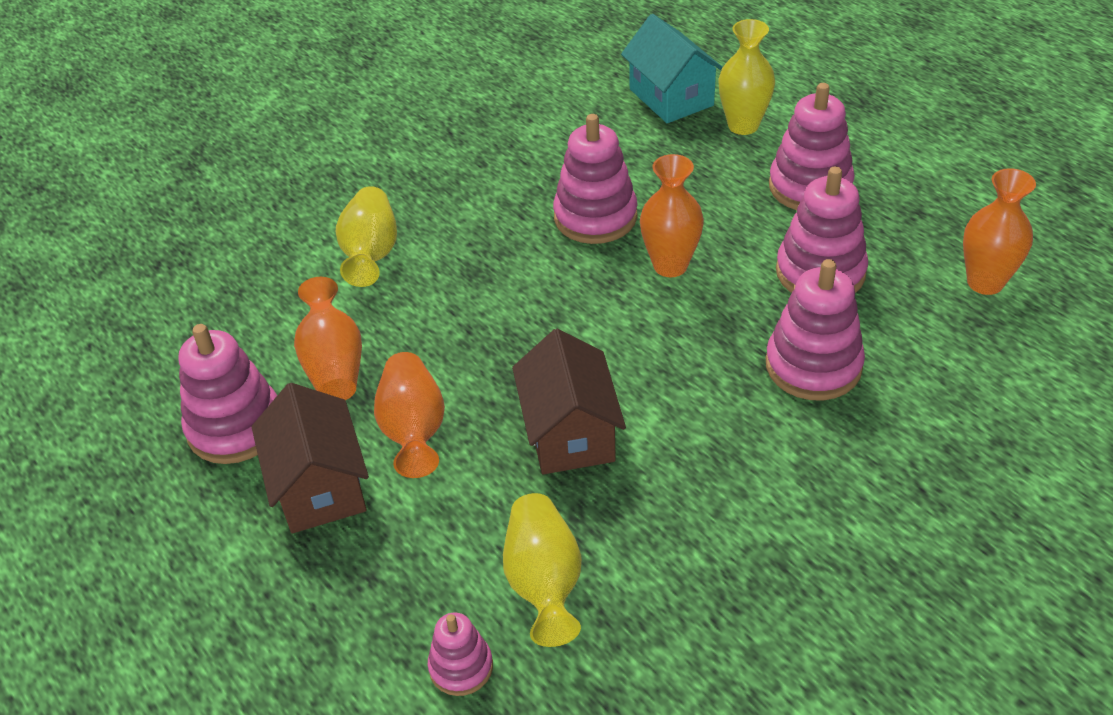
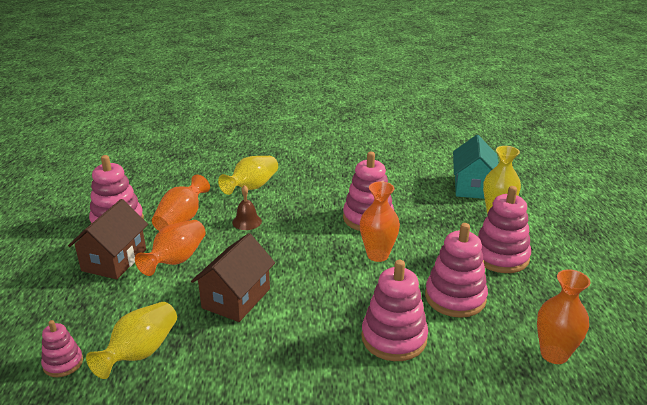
camera: 35 degrees right, 15 degrees down
none -> brown bell [232,185,262,230]

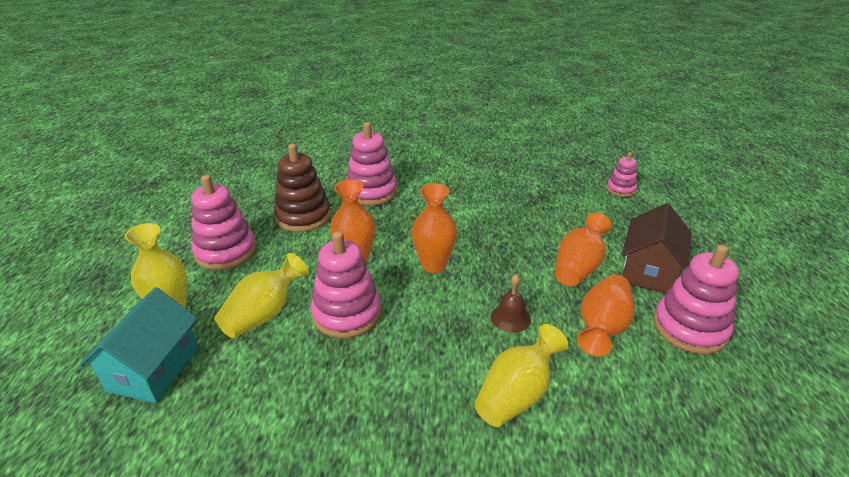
camera: 175 degrees left, 5 degrees up
yellow vase [86,302,177,379] -> yellow vase moved to [214,253,308,338]
brown house [191,233,275,322] -> none
pink stacking toy [425,223,488,318] -> brown stacking toy [274,144,331,232]
orange vase [537,269,590,364] -> orange vase moved to [412,183,457,273]

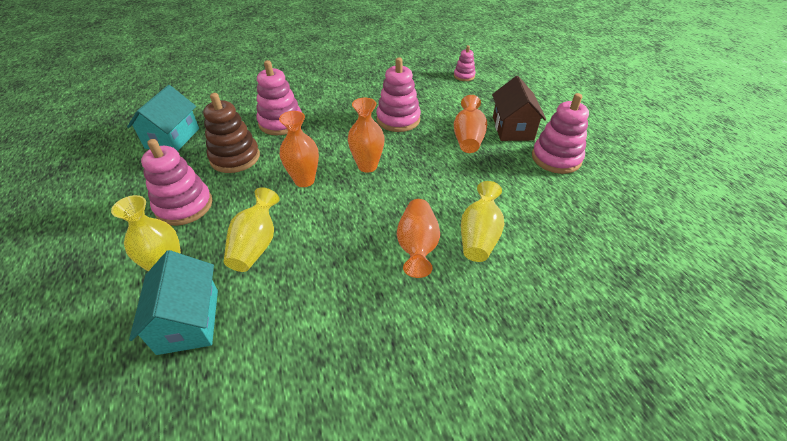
camera: 25 degrees left, 10 degrees up
pink stacking toy [311,231,381,338] -> pink stacking toy moved to [376,57,421,132]
brown bell [491,274,531,333] -> none
orange vase [577,275,634,356] -> orange vase moved to [397,199,440,278]
none -> turquoise house [127,85,199,151]

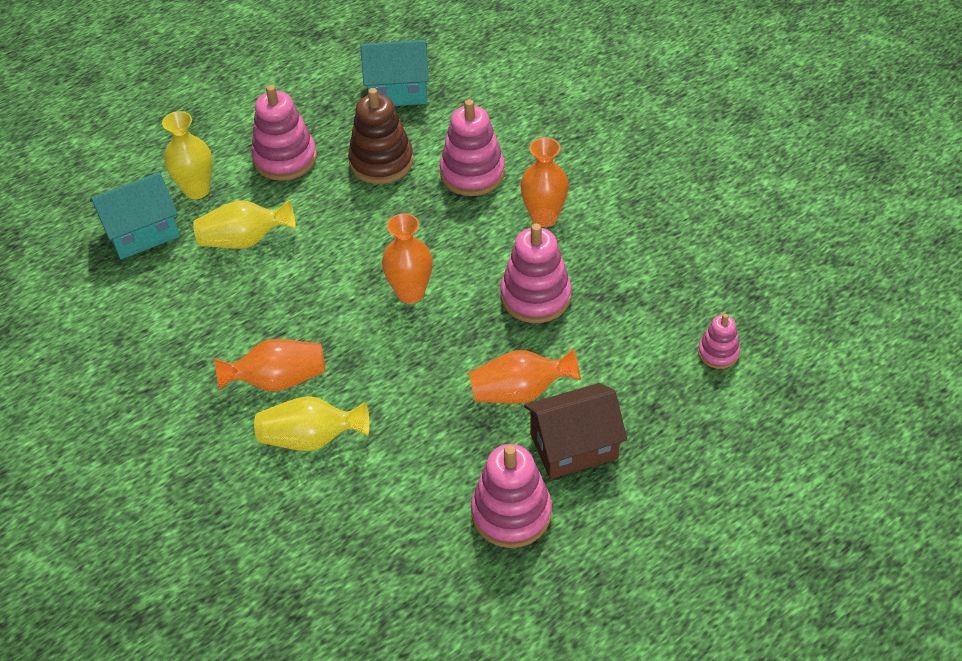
camera: 75 degrees right, 5 degrees up
orange vase [279,111,319,187] -> orange vase moved to [520,137,569,227]

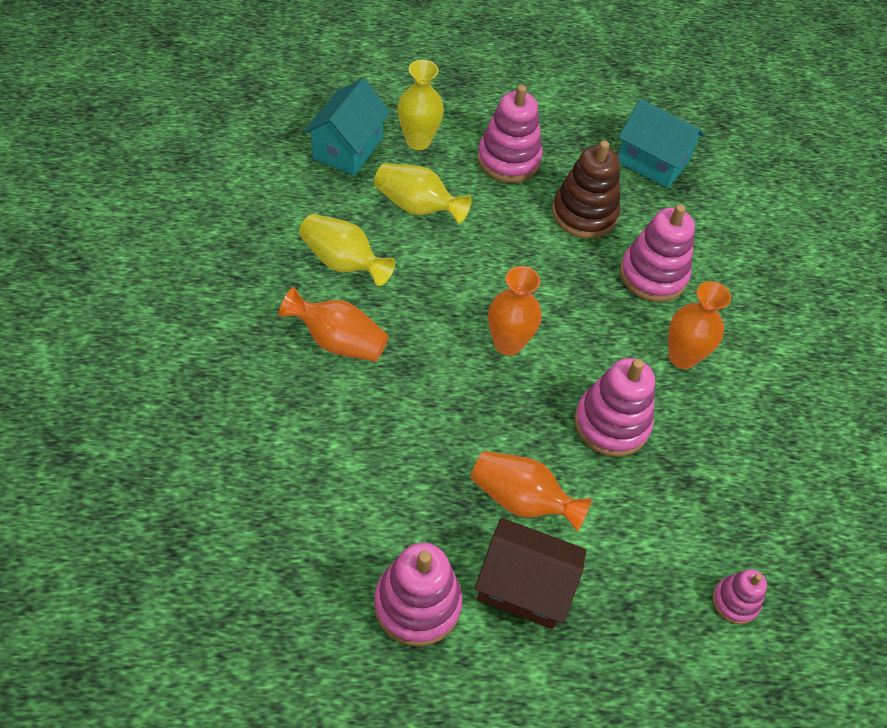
camera: 30 degrees right, 5 degrees up
turquoise house [90,172,180,260] -> turquoise house turned 75 degrees counterclockwise [303,78,391,176]
yellow vase [254,396,370,451] -> yellow vase moved to [299,214,395,286]

